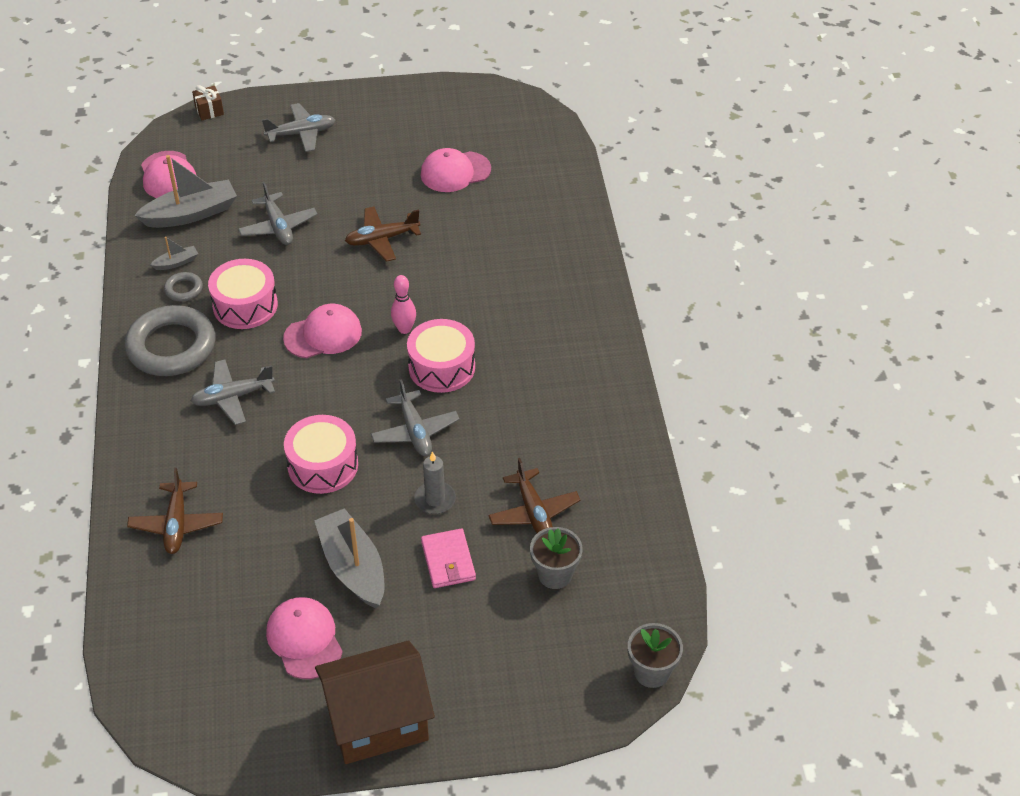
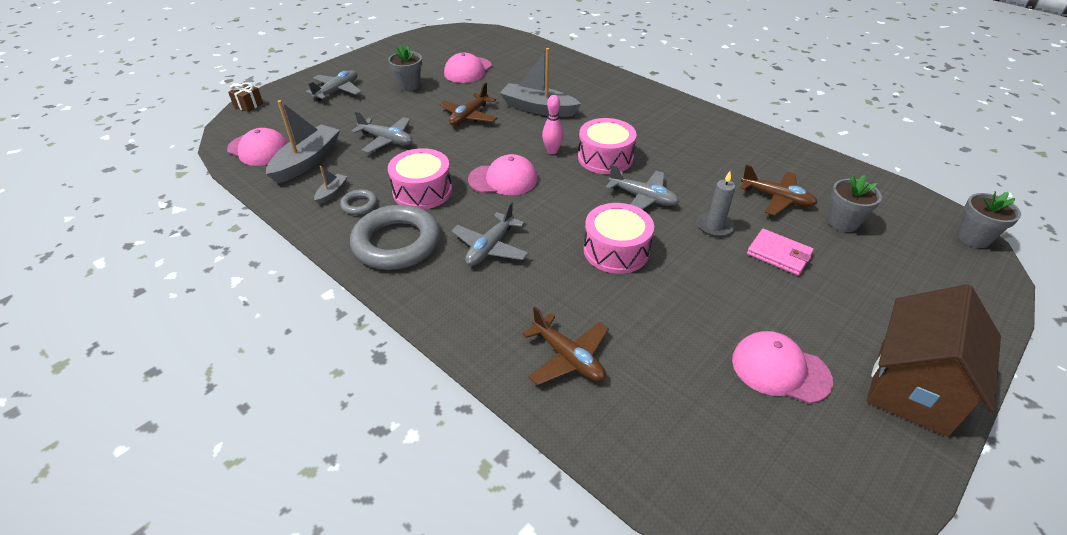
camera: 40 degrees left, 5 degrees down
pink cap [283,304,362,358] -> pink cap turned 60 degrees clockwise [468,154,538,195]
grey boat [314,508,385,608] -> grey boat moved to [500,48,581,117]
none -> grey flower pot [388,46,422,91]

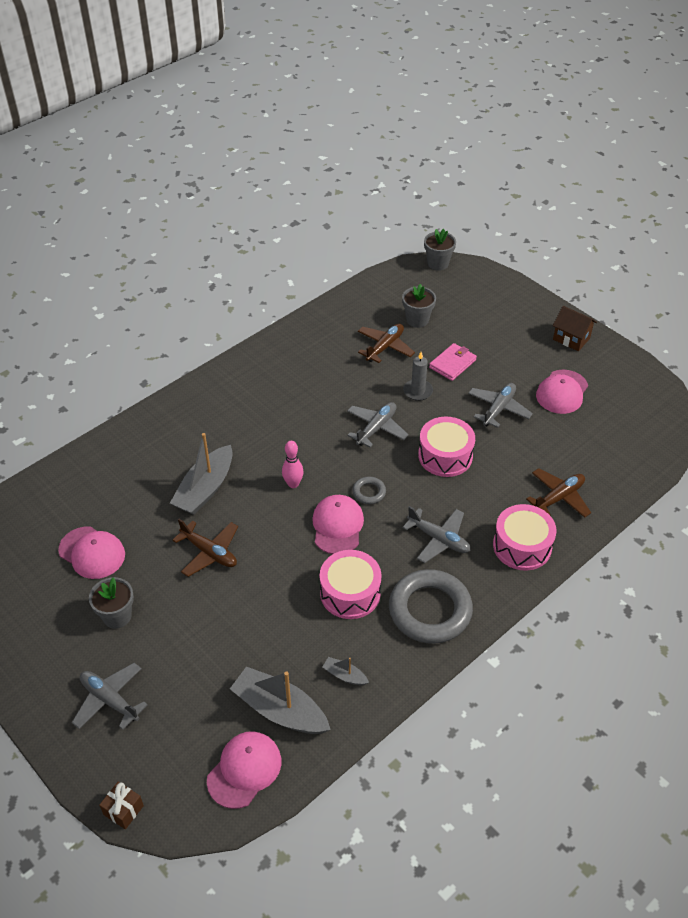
camera: 85 degrees left, 5 degrees up
grey ring [340,189,377,215] -> grey ring moved to [352,477,386,504]
grey plane [351,111,412,153] -> grey plane moved to [468,383,533,428]
pink drum [578,118,637,174] -> pink drum moved to [493,504,557,571]
brown house [867,284,1001,437] -> brown house [553,306,597,351], size x0.55

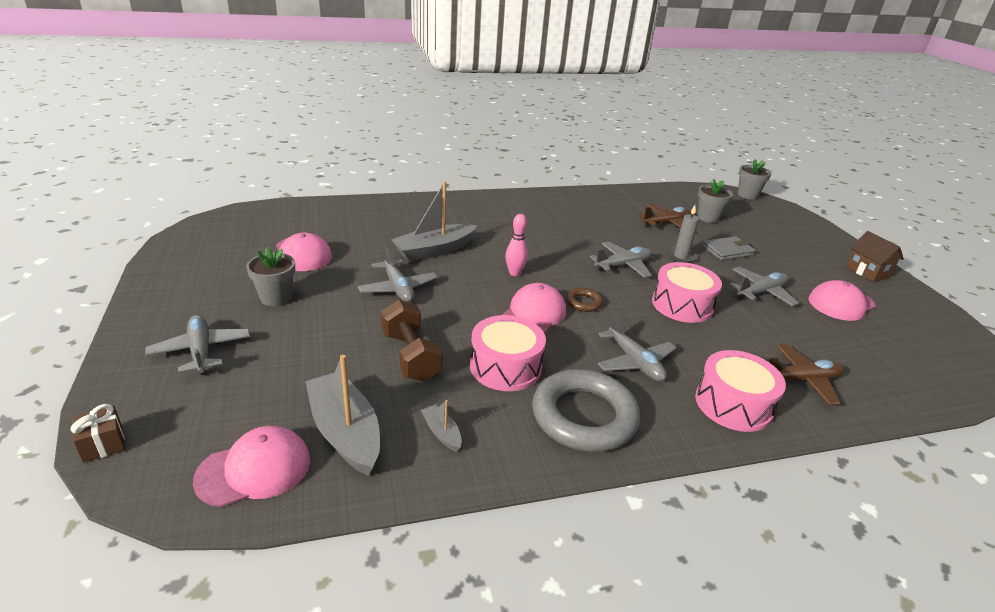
camera: 25 degrees right, 15 degrees down
brown plane [173,519,238,577] -> grey plane [358,246,438,302]
grey ring [352,477,386,504] -> brown ring [566,288,603,312]
pink wallet [429,343,477,381] -> grey wallet [702,236,755,260]
none -> brown dumbbell [381,300,443,381]

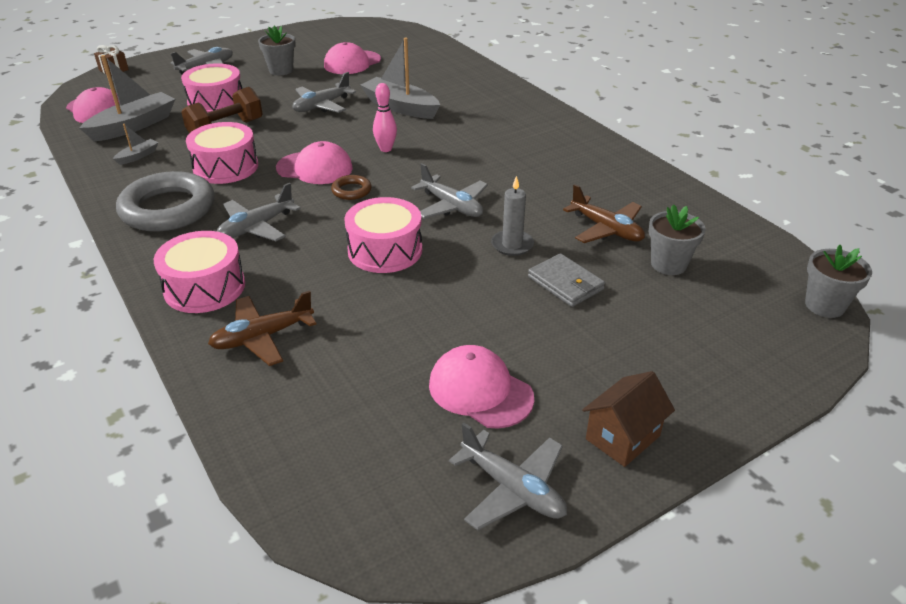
camera: 75 degrees right, 5 degrees up
grey plane [729,267,799,306] -> grey plane moved to [449,423,567,530]
brown plane [769,344,844,405] -> brown plane turned 90 degrees clockwise [208,291,316,366]
none -> pink drum [181,63,242,113]

